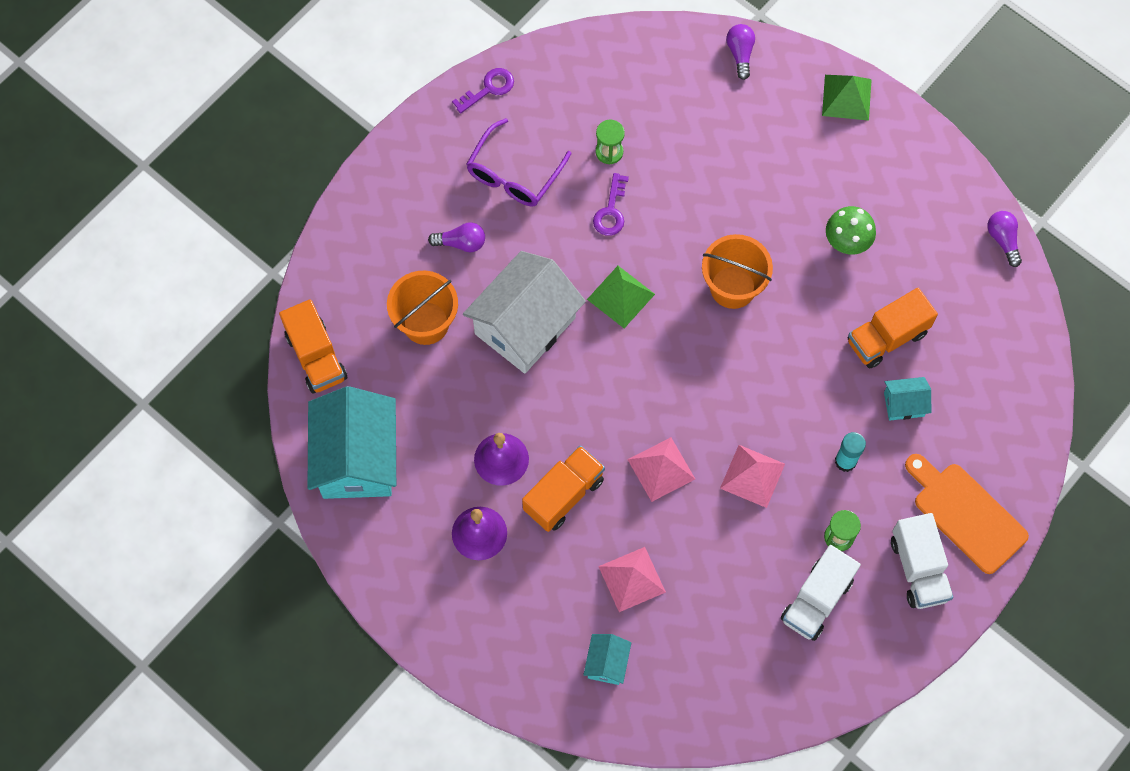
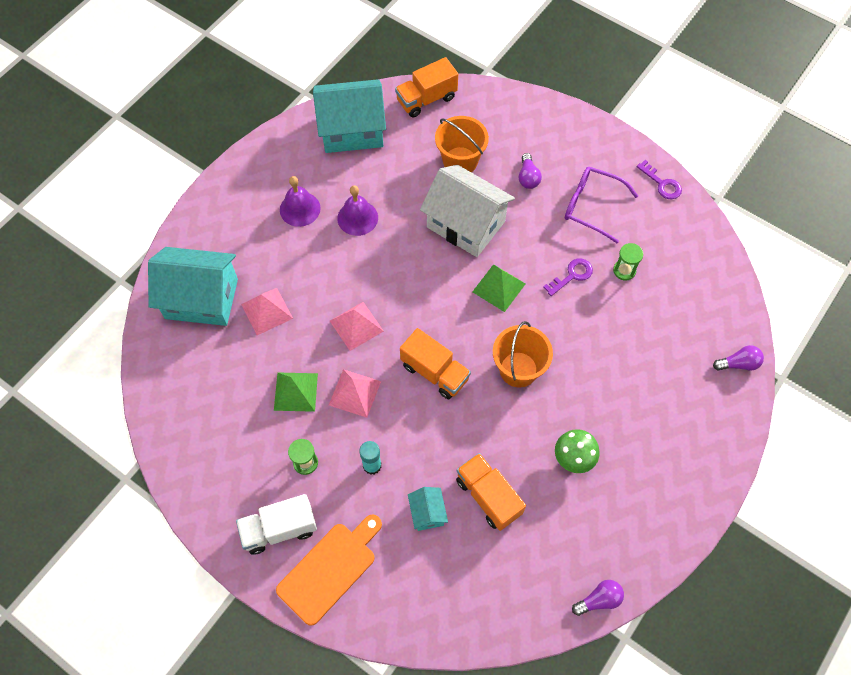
camera: 85 degrees right, 5 degrees down
orange truck [522,445,605,532] -> orange truck moved to [400,328,471,399]
turquoise house [583,634,631,685] -> turquoise house [148,247,238,326], size x2.22
purple key [593,173,629,236] -> purple key turned 135 degrees clockwise [543,258,593,296]
white truck [781,545,861,641] -> none
green pyramid [822,75,872,121] -> green pyramid moved to [274,372,318,412]

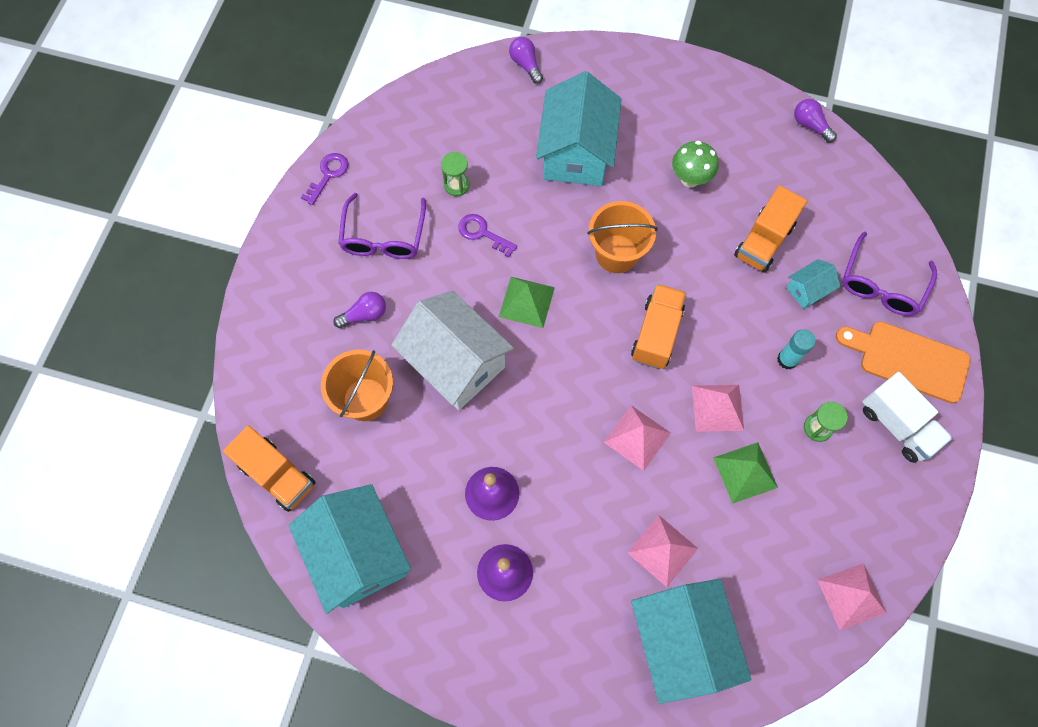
camera: 110 degrees left, 5 degrees up
white house [420,165,515,257] -> white house turned 60 degrees counterclockwise [391,291,514,410]
none -> turquoise house [536,71,622,186]
none -> pink pyramid [818,563,887,630]
none -> purple glasses [842,232,937,316]

